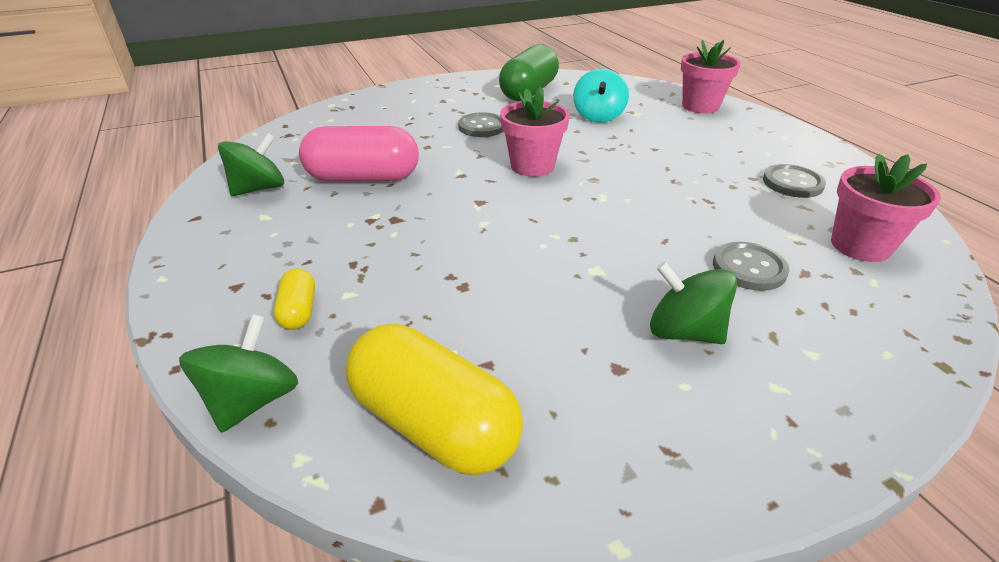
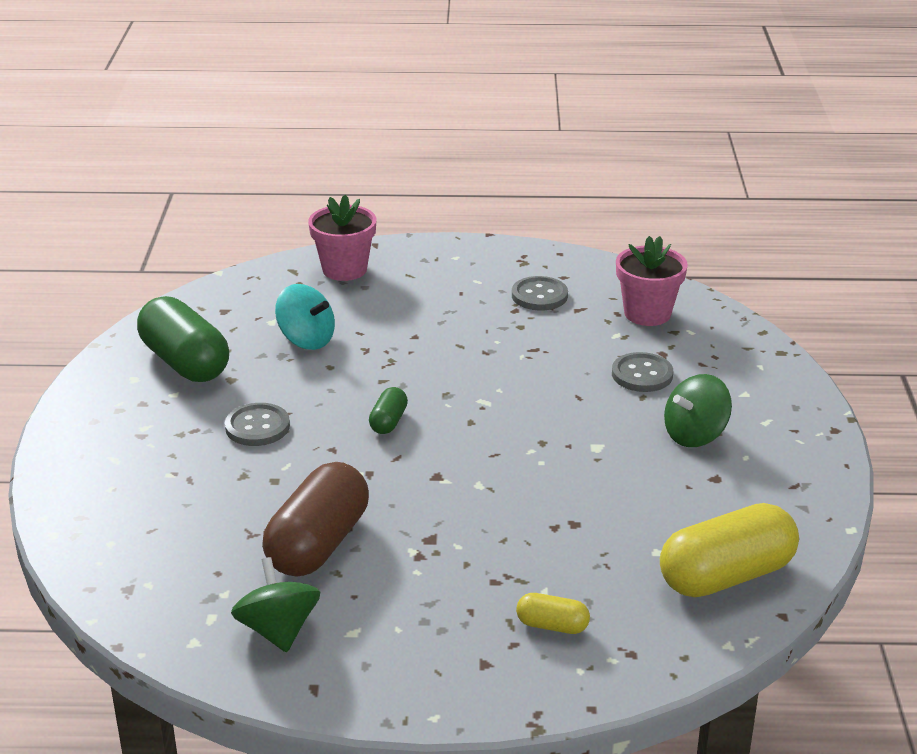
camera: 65 degrees left, 5 degrees down
green spinning top [179,314,298,433] -> none
pink capsule [299,126,419,182] -> brown capsule [262,462,369,577]
pink flower pot [500,86,570,177] -> green capsule [369,387,408,434]

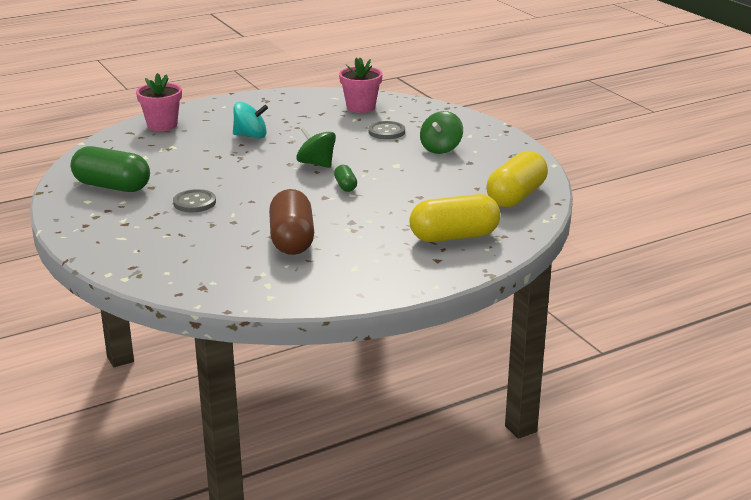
camera: 30 degrees left, 5 degrees down
green spinning top [231,557,320,652] -> green spinning top moved to [296,127,336,168]
turquoise spinning top [275,284,335,350] -> turquoise spinning top moved to [233,102,268,139]
green capsule [369,387,408,434] -> green capsule moved to [334,165,357,192]
grey button [512,276,568,310] -> none
yellow capsule [516,593,590,634] -> yellow capsule [409,194,501,242], size x2.12

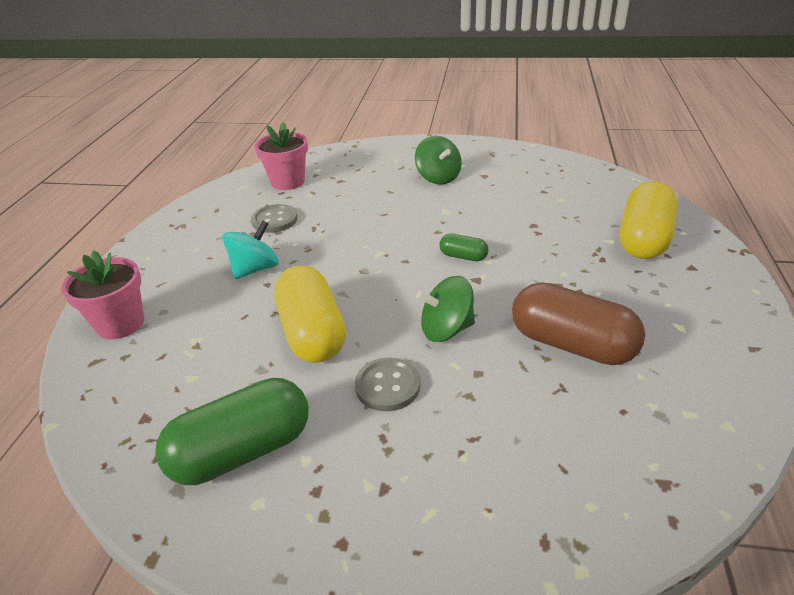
camera: 50 degrees left, 10 degrees up
green spinning top [296,127,336,168] -> green spinning top moved to [416,276,475,342]
grey button [368,121,405,139] -> grey button moved to [251,204,298,233]
yellow capsule [487,151,548,207] -> yellow capsule moved to [274,265,346,363]

